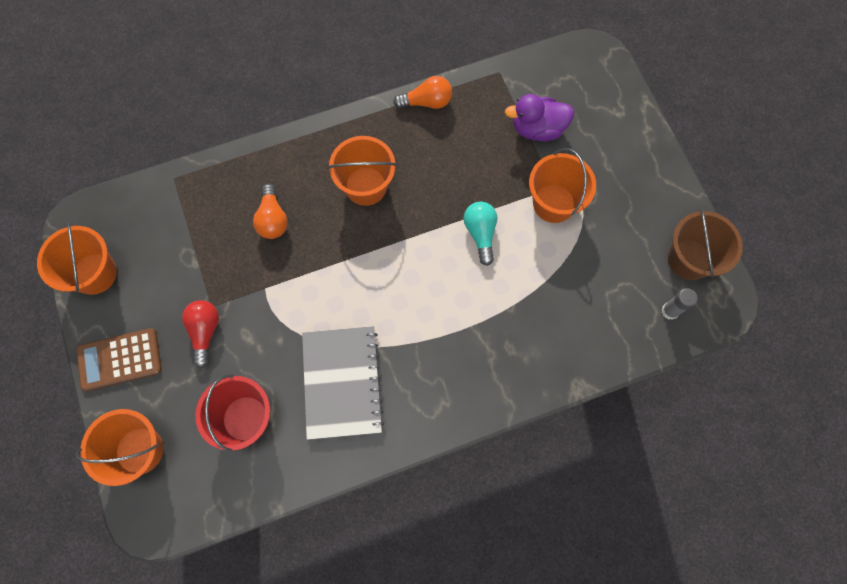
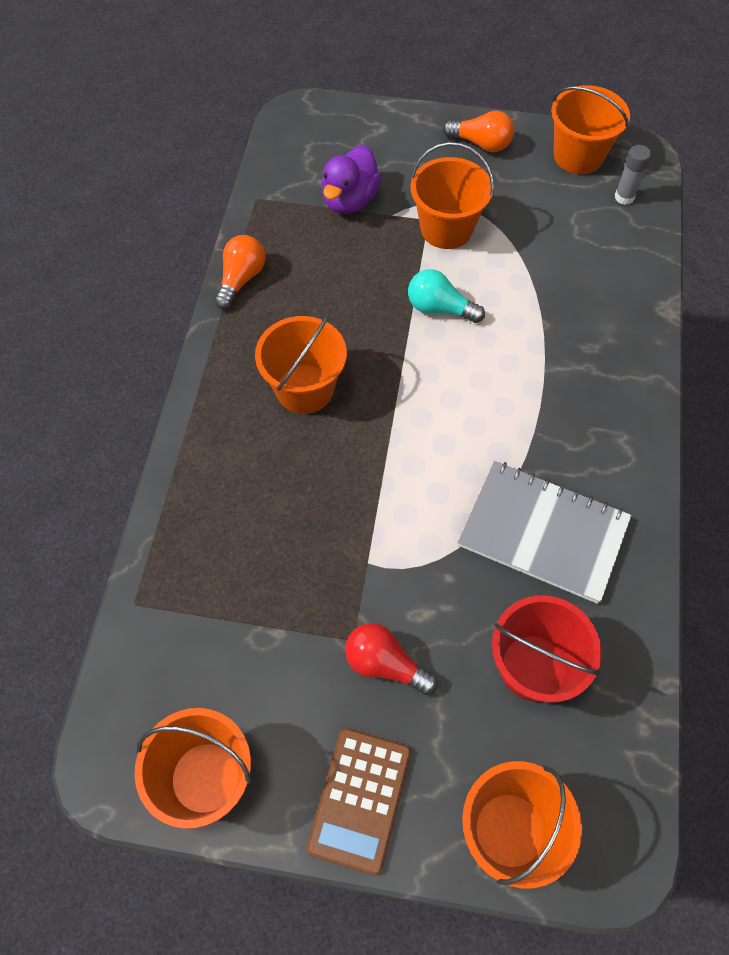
camera: 60 degrees left, 10 degrees down
orange light bulb [253,184,288,239] -> orange light bulb moved to [443,111,514,152]
brown bucket [668,208,743,280] -> orange bucket [551,85,630,174]

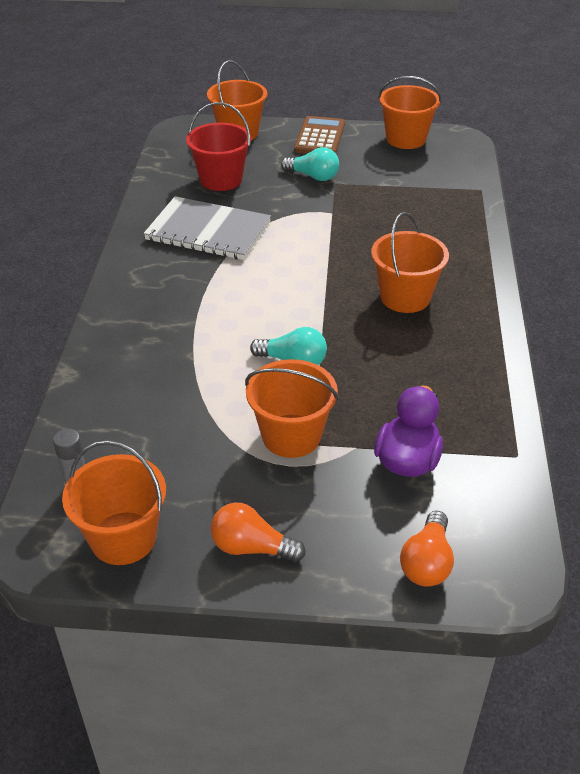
camera: 175 degrees right, 20 degrees down
orange light bulb [214,235,265,309] -> orange light bulb moved to [400,511,454,587]
red light bulb [345,623,437,695] -> turquoise light bulb [281,147,339,181]

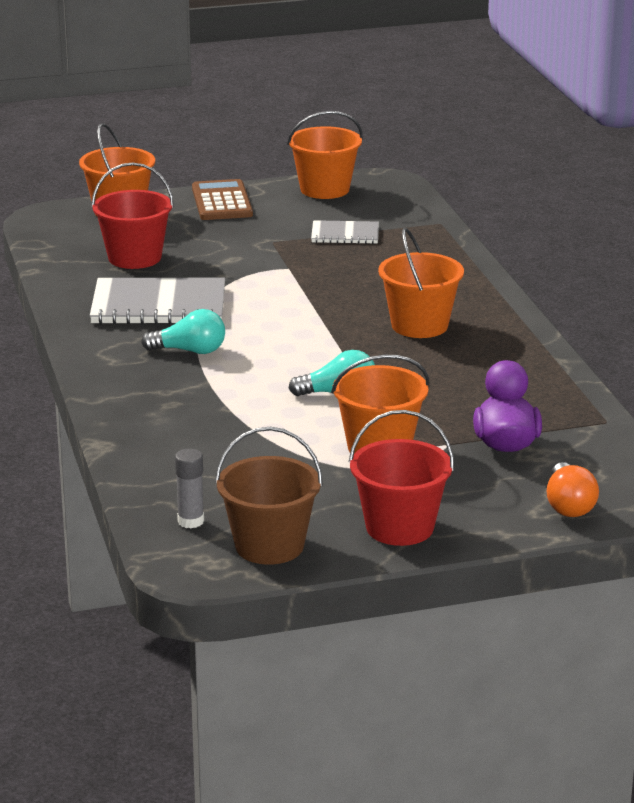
camera: 20 degrees left, 15 degrees down
orange bucket [62,440,166,565] -> brown bucket [215,427,323,565]
orange light bulb [211,503,306,562] -> red bucket [349,410,454,546]
turquoise light bulb [281,147,339,181] -> turquoise light bulb moved to [141,309,225,354]
none -> grey notebook [311,220,379,244]

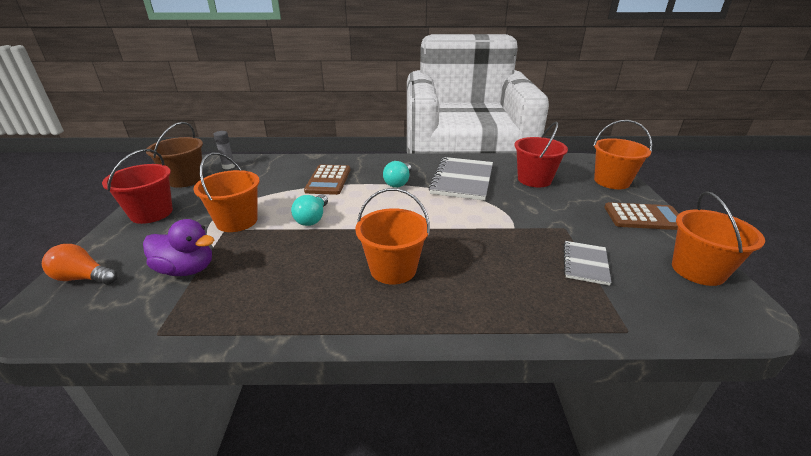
camera: 105 degrees right, 5 degrees up
none -> brown calculator [304,165,350,195]

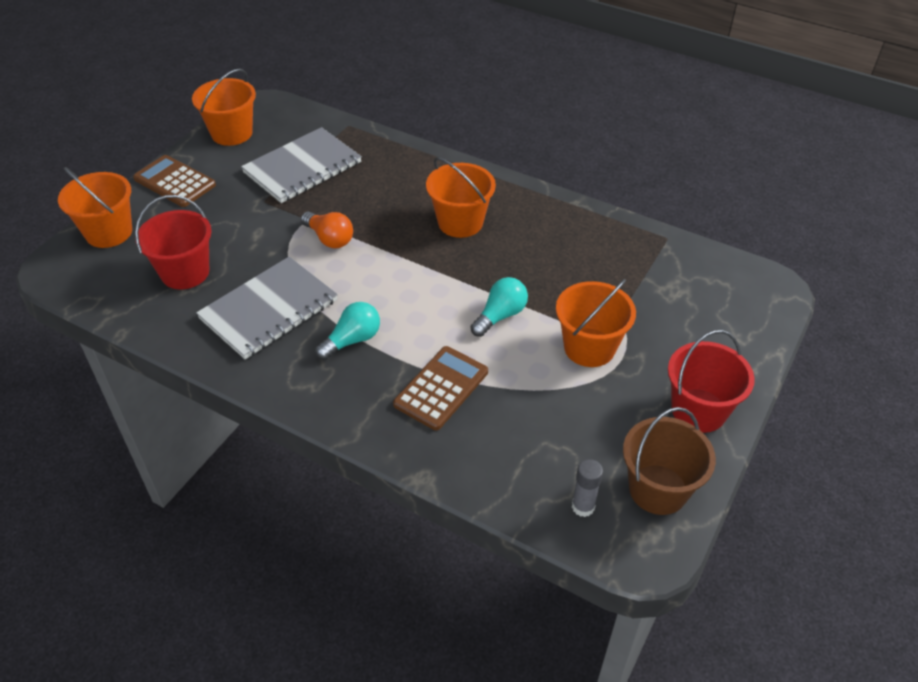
camera: 150 degrees left, 15 degrees up
orange light bulb [42,244,117,285] -> orange light bulb moved to [301,212,353,248]
purple duck [143,219,214,276] -> none
grey notebook [564,241,611,286] -> grey notebook [241,127,362,203], size x1.82

